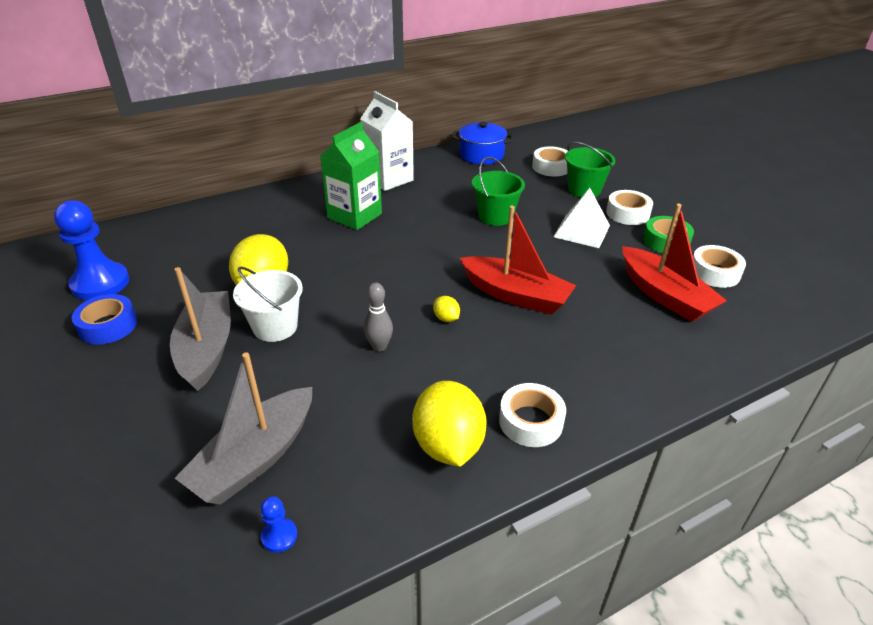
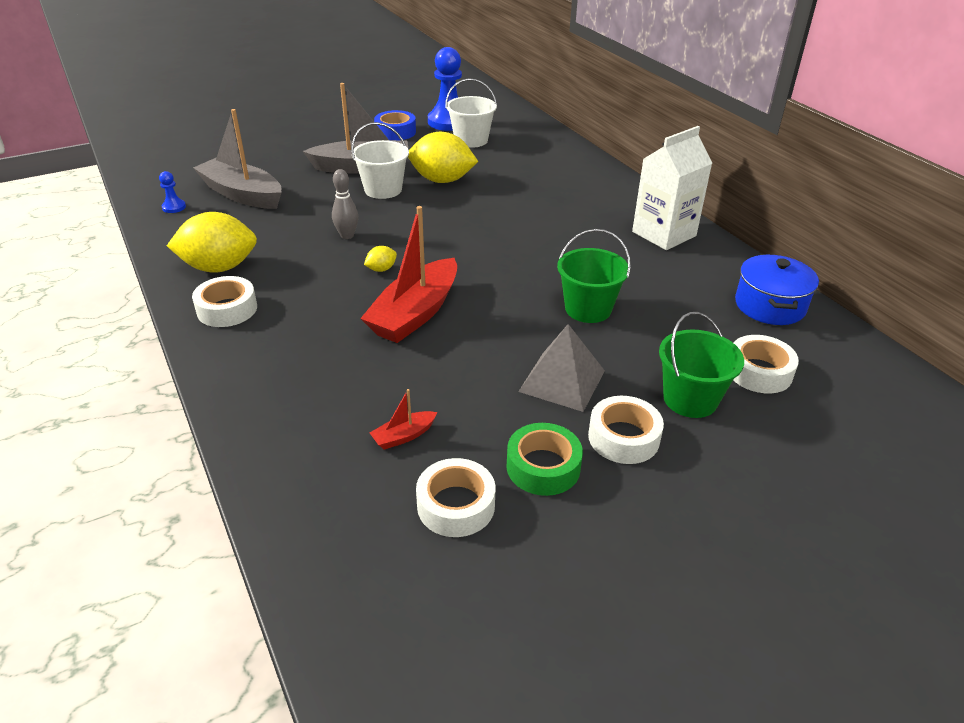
camera: 90 degrees right, 0 degrees up
green carton [320,122,382,230] -> none
white pyramid [553,188,610,248] -> grey pyramid [518,324,605,412]
red boat [622,204,727,322] -> red boat [370,389,437,450], size x0.43
none -> white bucket [445,78,497,148]

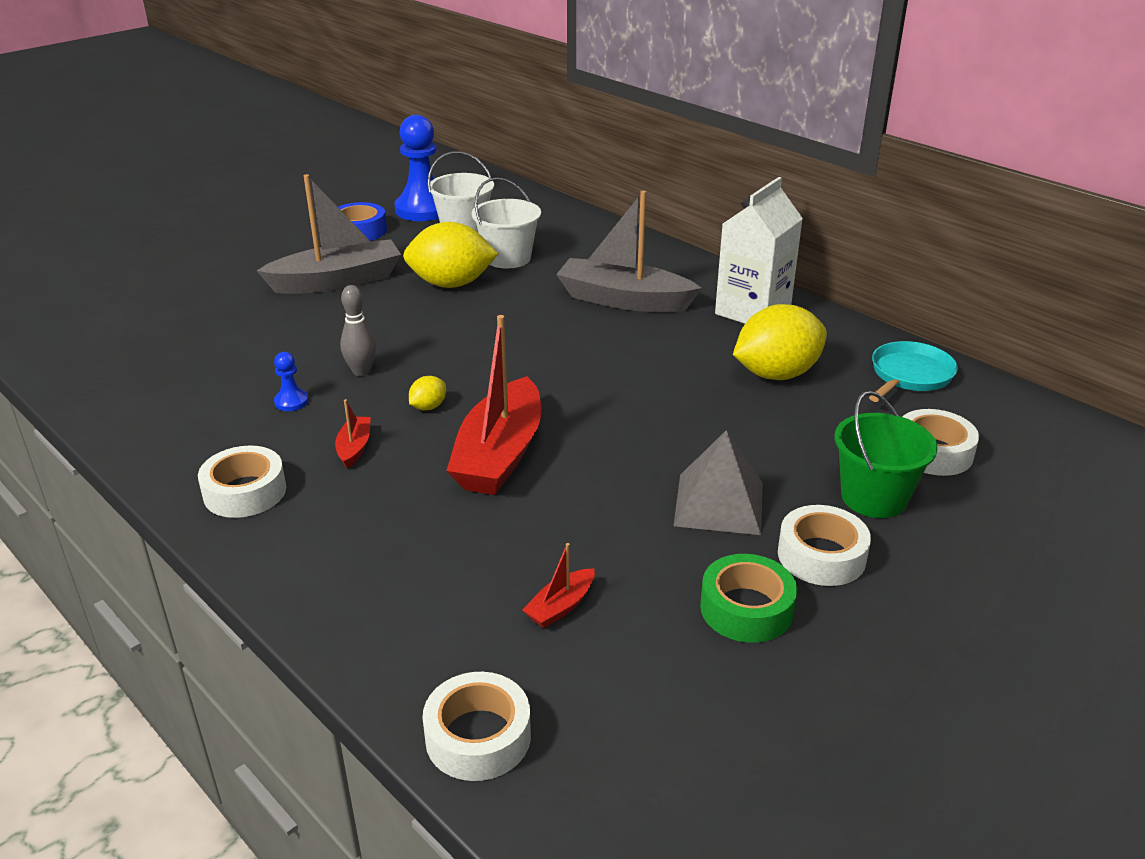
camera: 15 degrees left, 5 degrees down
blue pawn [159,171,186,213] -> blue pawn moved to [274,352,309,411]
yellow lemon [167,212,257,273] -> yellow lemon moved to [733,304,827,380]
grey boat [193,109,281,209] -> grey boat moved to [556,191,701,312]
white bucket [352,122,409,199] -> white bucket moved to [472,177,541,269]
white tape [416,458,495,537] -> white tape moved to [423,672,531,781]
green bucket [557,229,631,323] -> none
blue pot [735,254,819,325] -> turquoise pan [869,341,958,402]
none -> red boat [335,399,371,468]

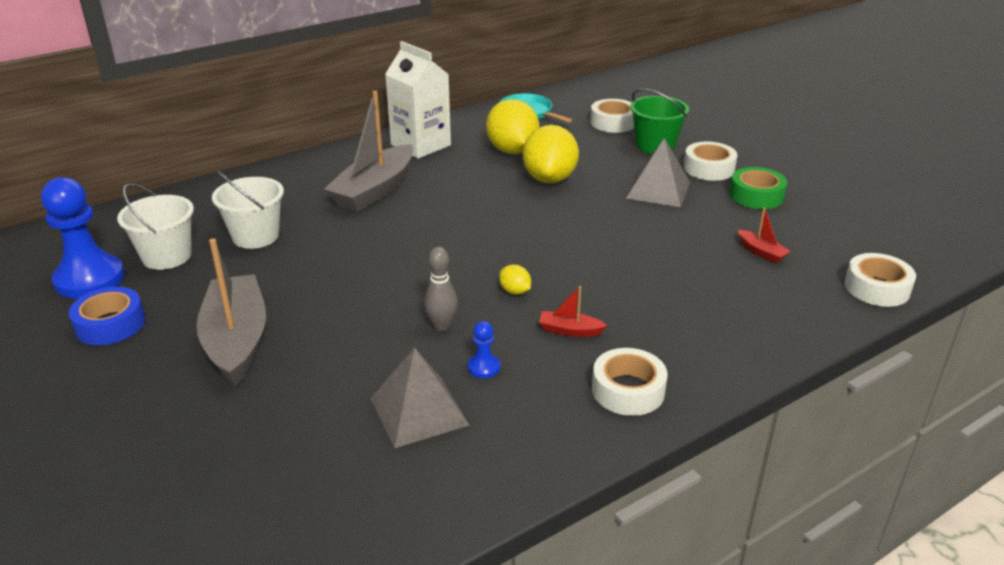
camera: 80 degrees left, 0 degrees up
yellow lemon [403,222,498,288] -> yellow lemon moved to [523,125,579,183]
red boat [446,315,541,495] -> none
none -> grey pyramid [370,348,469,448]

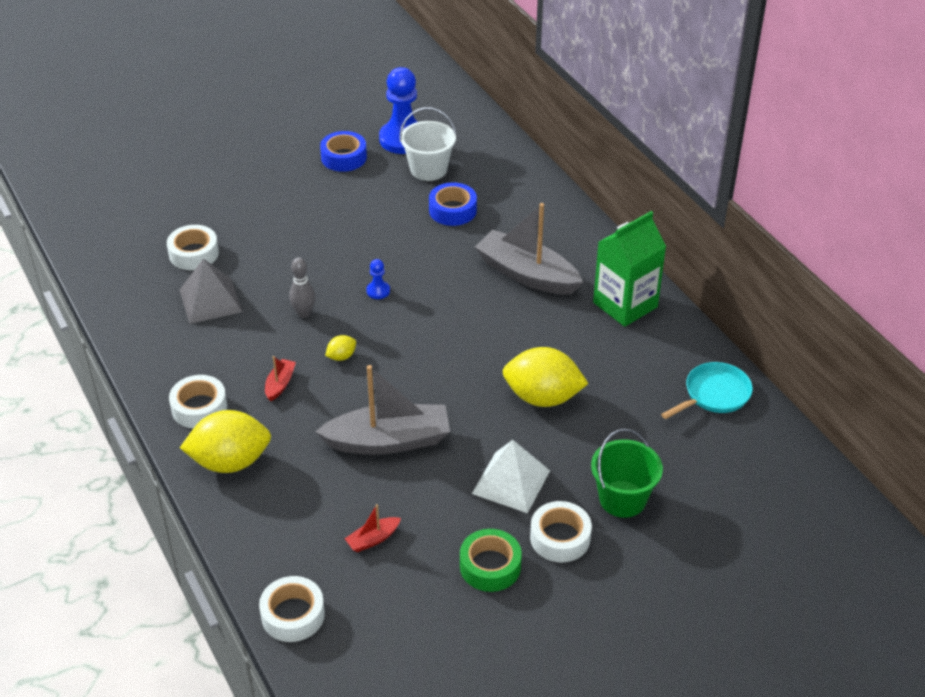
camera: 95 degrees right, 10 degrees up
grey boat [196,238,266,386] -> grey boat moved to [315,365,450,455]
white bucket [212,170,284,249] -> blue tape [429,182,477,226]
white carton [385,41,451,159] -> green carton [593,211,666,327]
blue pawn [468,321,500,378] -> blue pawn moved to [366,259,390,299]
yellow lemon [486,99,540,154] -> yellow lemon moved to [180,410,271,473]
white tape [590,99,634,133] -> white tape moved to [167,225,219,270]
grey pyramid [626,138,690,207] -> white pyramid [472,440,550,513]

